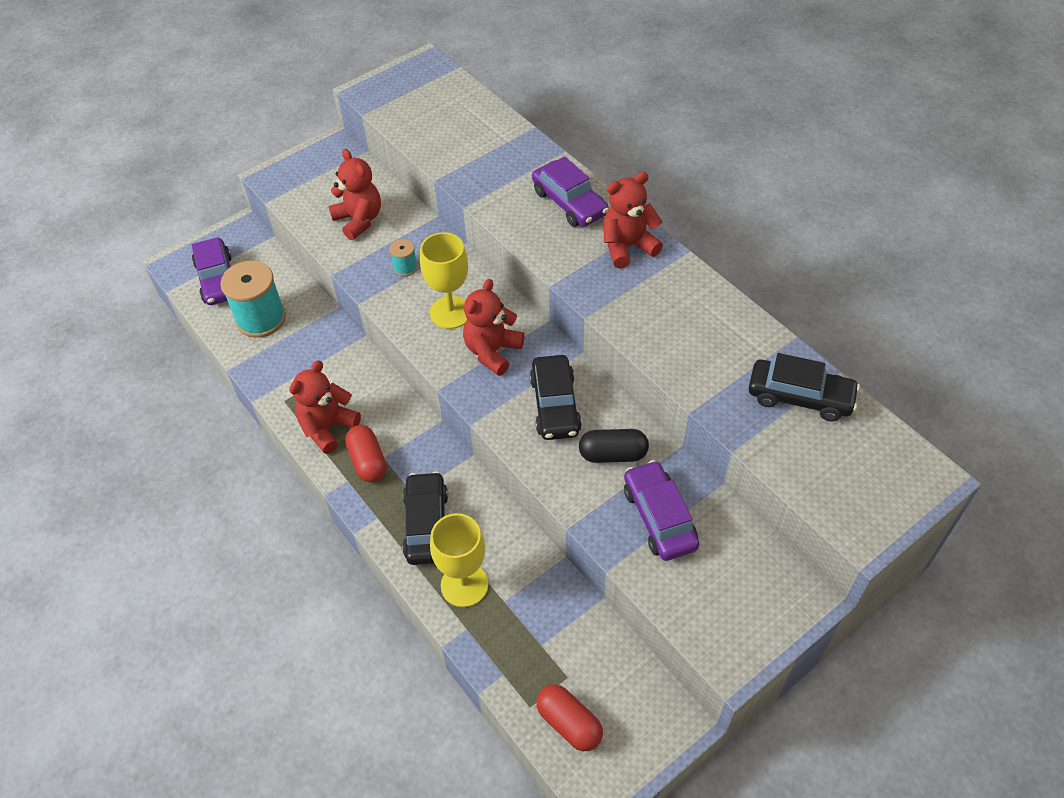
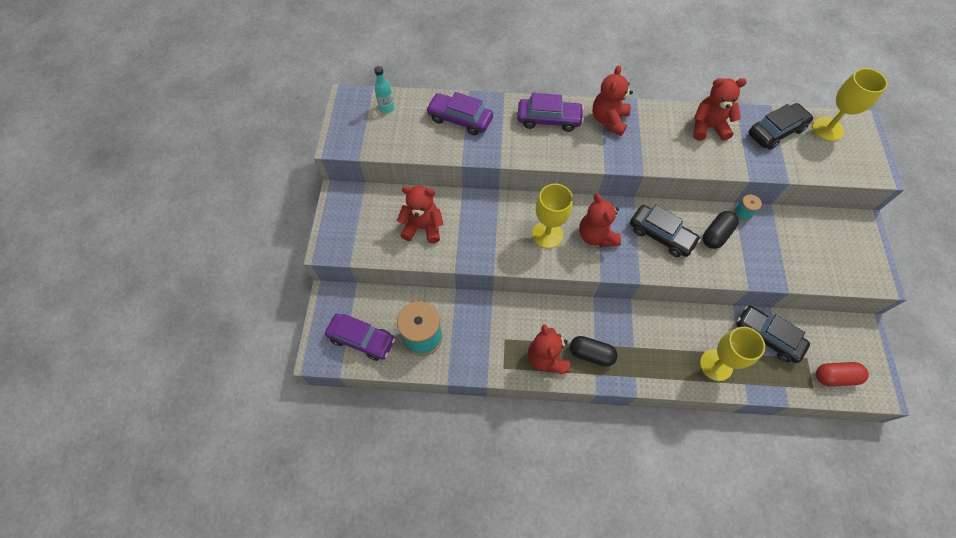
camera: 50 degrees left, 10 degrees up
red capsule [345,425,387,483] -> black capsule [570,336,618,367]
turquoise spool [390,239,418,276] -> turquoise spool moved to [734,194,762,221]
black car [402,471,448,565] -> black car moved to [736,306,810,363]
purple car [624,460,699,561] -> purple car moved to [426,92,493,135]
none -> turquoise bottle [374,66,394,113]
none -> red teddy bear [694,78,747,141]
none -> yellow goblet [812,68,888,141]

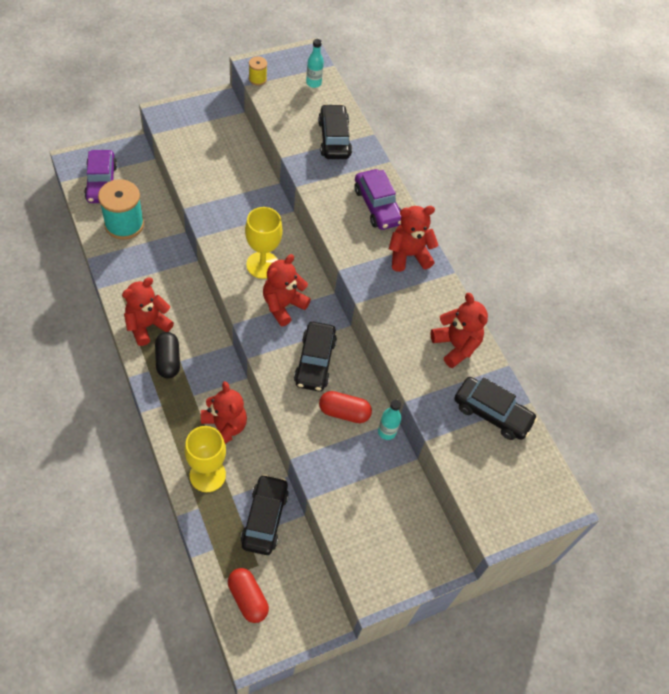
camera: 55 degrees right, 5 degrees down
red teddy bear [397,185,443,244] -> red teddy bear moved to [201,381,247,444]
purple car [426,92,493,135] -> black car [318,104,352,159]
black capsule [703,211,739,249] -> red capsule [319,391,372,423]
turquoise spool [734,194,762,221] -> turquoise bottle [378,399,401,440]
yellow goblet [812,68,888,141] -> none
none -> yellow spool [249,56,267,86]

